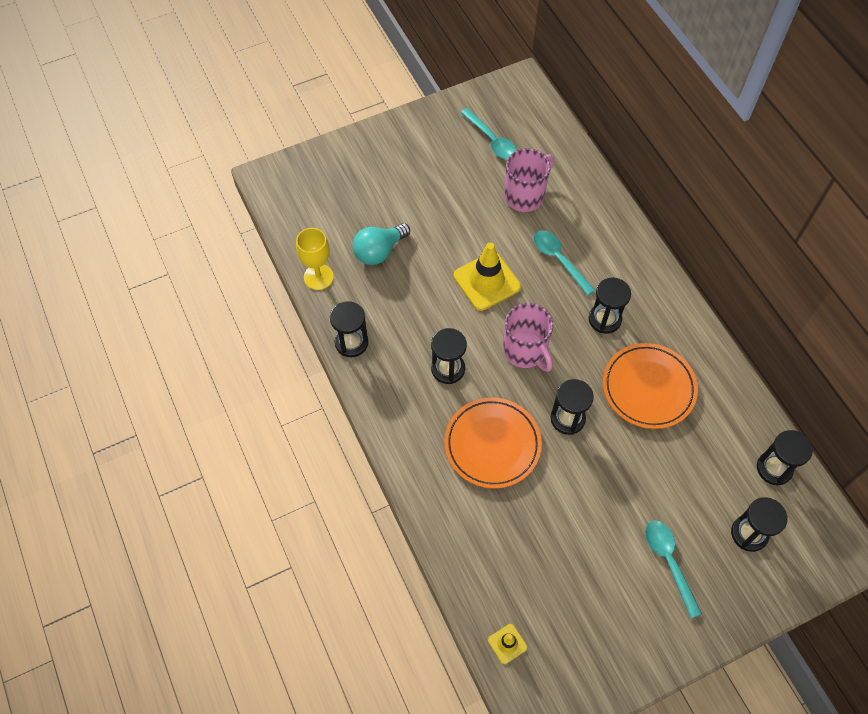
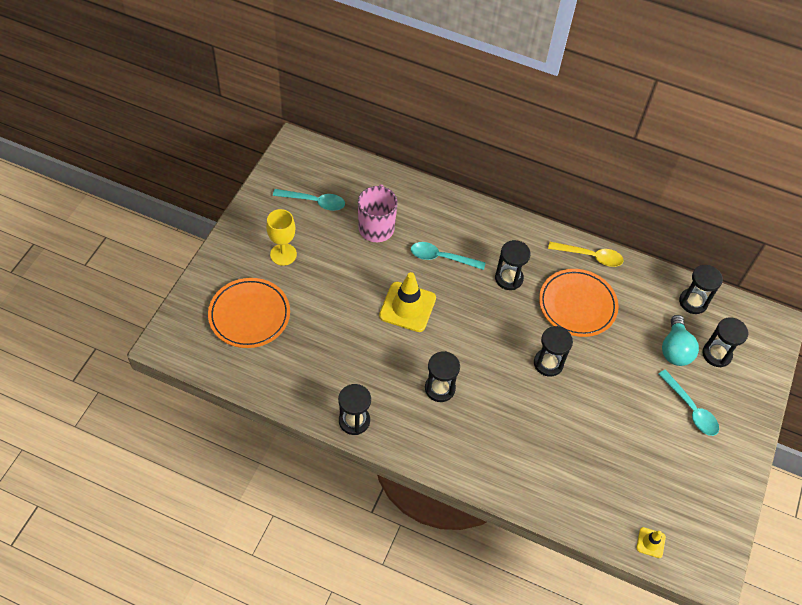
camera: 45 degrees left, 5 degrees down
yellow goblet [296,228,334,290] -> yellow goblet moved to [266,209,297,266]
turquoise light bulb [353,223,410,265] -> turquoise light bulb moved to [662,315,699,366]
orange plate [444,397,542,489] -> orange plate moved to [208,278,290,348]
pink mug [503,303,553,372] -> none
turquoise spoon [645,520,702,618] -> turquoise spoon turned 150 degrees counterclockwise [658,370,719,436]
none -> yellow spoon [548,242,623,267]

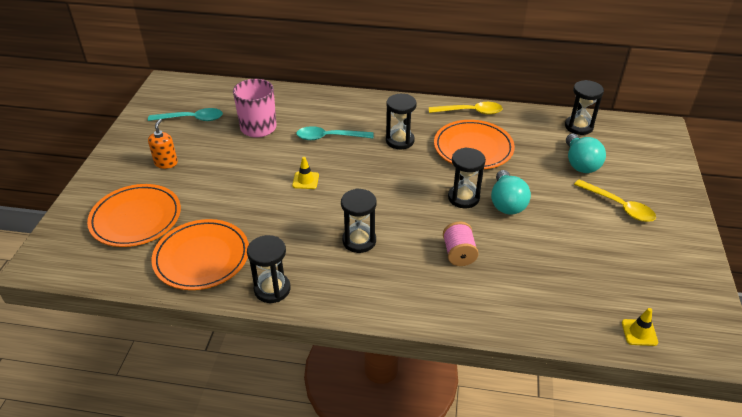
camera: 10 degrees left, 15 degrees down
yellow goblet [266,209,297,266] -> orange soap dispenser [148,119,178,169]
yellow traffic cone [379,272,436,332] -> yellow traffic cone [292,157,319,189], size x0.48
turquoise spoon [658,370,719,436] -> yellow spoon [574,179,656,222]
black hourglass [702,317,748,367] -> none
none -> orange plate [152,219,249,290]
none -> pink spool [443,221,479,266]
none -> turquoise light bulb [491,170,531,215]

